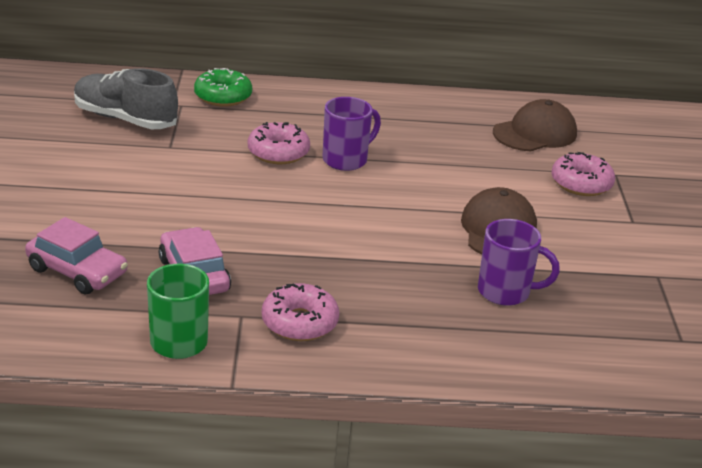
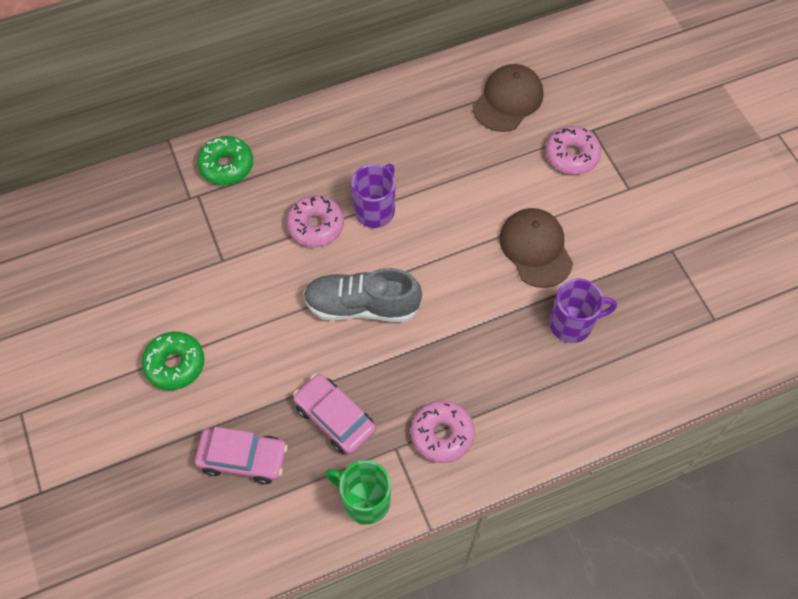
camera: 20 degrees left, 30 degrees up
grey shoe [74,68,178,129] -> grey shoe moved to [303,268,422,322]
none -> green donut [142,332,205,390]

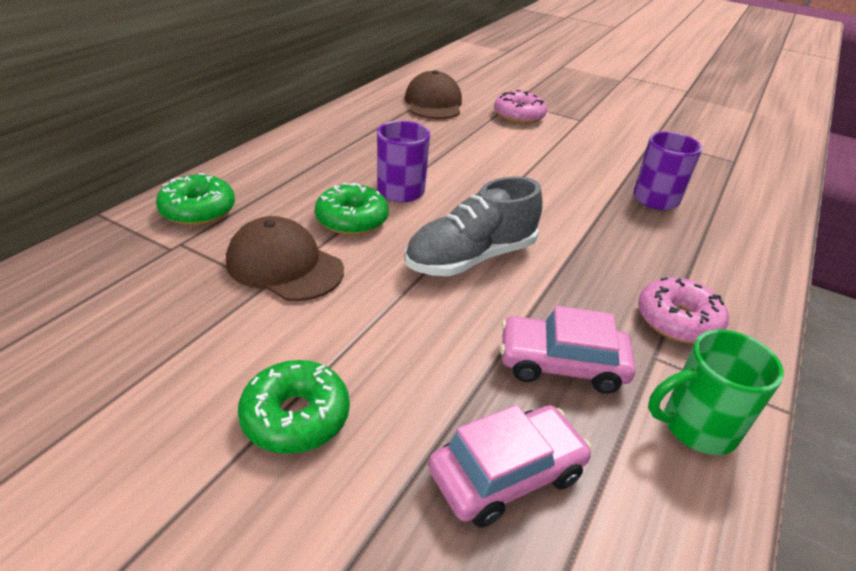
camera: 40 degrees left, 25 degrees down
pink donut [287,195,344,247] -> green donut [315,183,389,235]
brown cap [499,208,573,288] -> brown cap moved to [226,216,344,301]

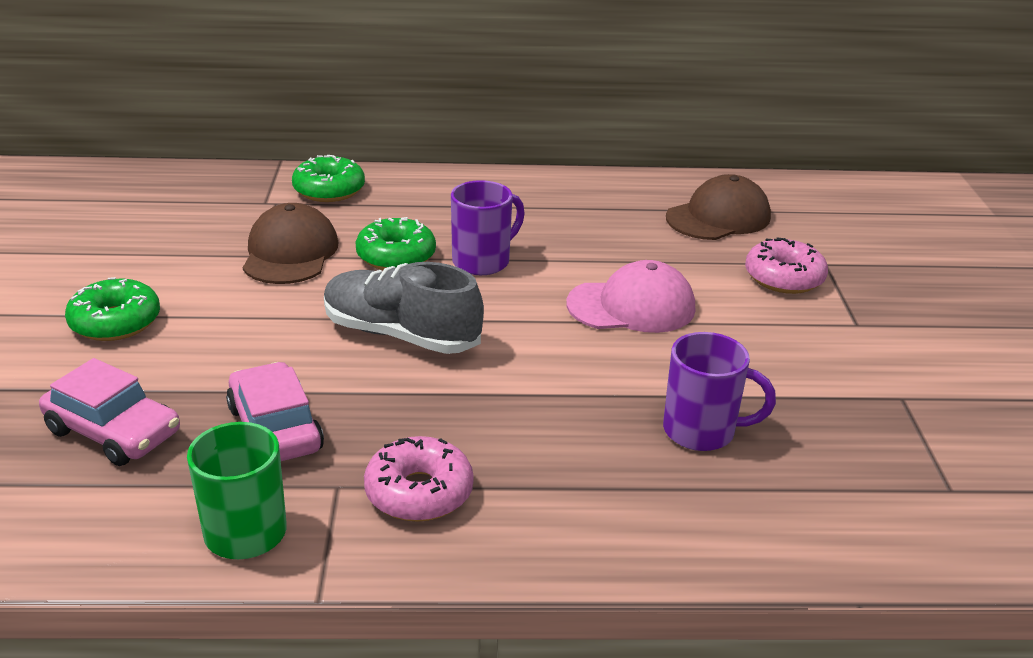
camera: 60 degrees right, 5 degrees down
none -> pink cap [566,260,695,333]

